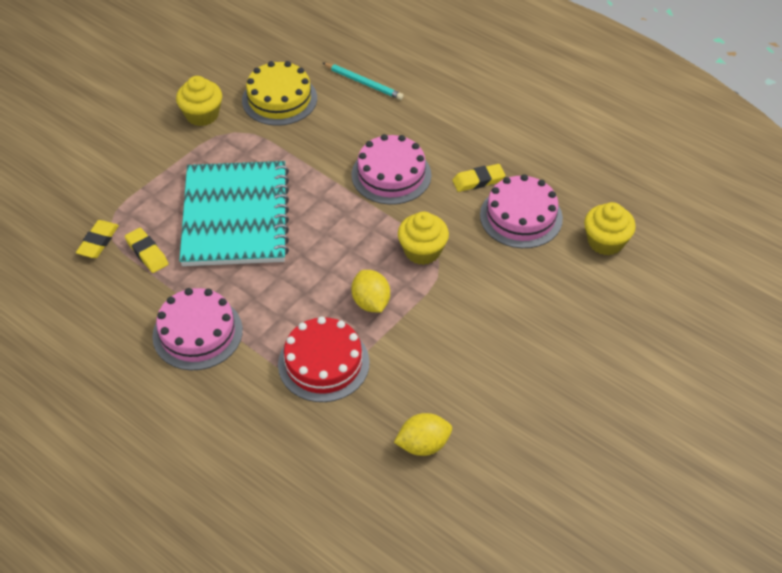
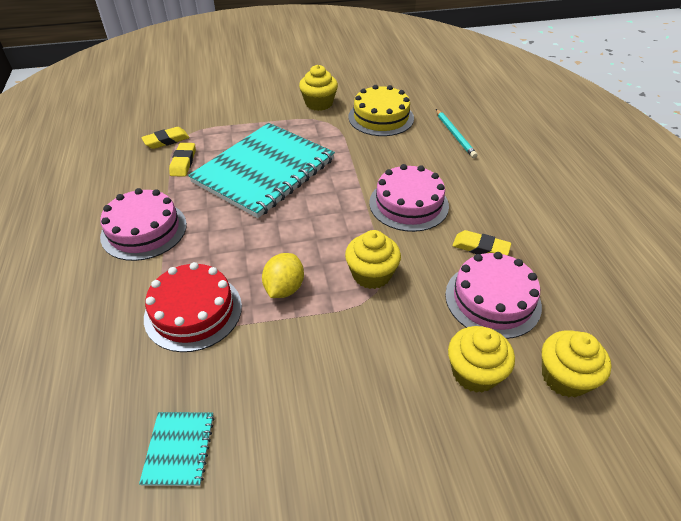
camera: 40 degrees right, 5 degrees down
yellow lemon [394,413,452,456] -> turquoise notebook [139,412,214,486]
none -> yellow cupcake [448,326,515,393]

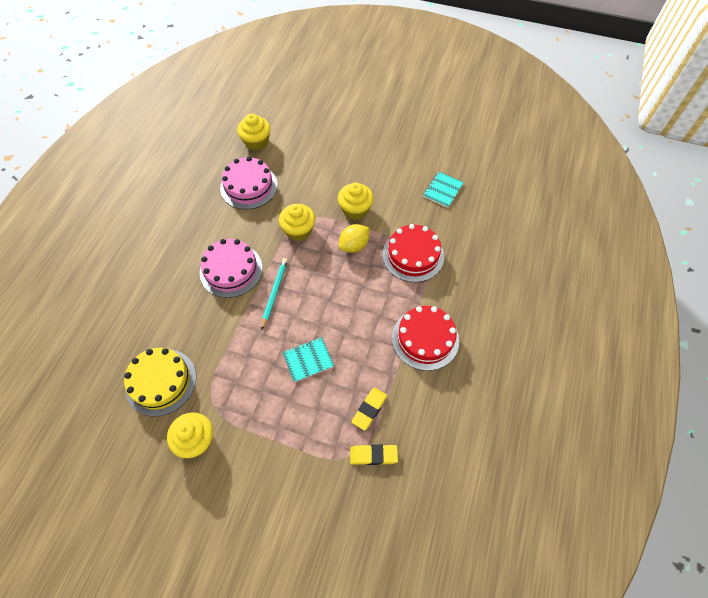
camera: 150 degrees left, 15 degrees up
pink cake [100,188,187,261] -> red cake [392,306,459,371]
turquoise notebook [188,123,335,218] -> turquoise notebook [282,337,334,382], size x0.40
turquoise pencil [436,109,477,158] -> turquoise pencil moved to [262,258,288,329]
yellow cupcake [448,326,515,393] -> yellow cupcake moved to [338,183,374,220]
yellow eraser [452,230,511,256] -> none

